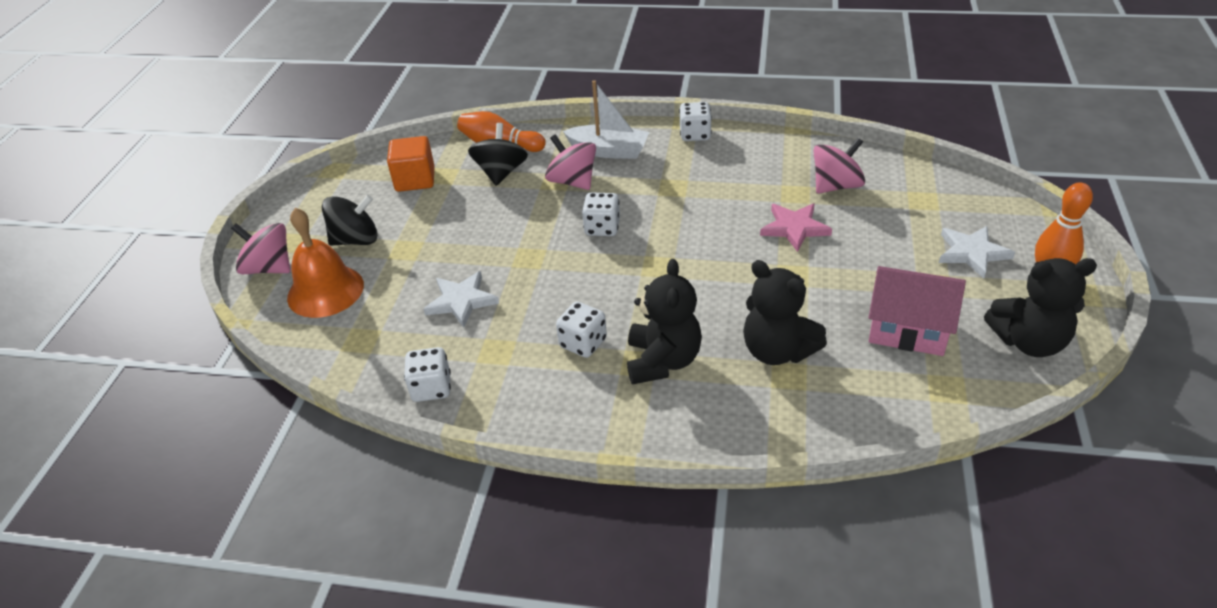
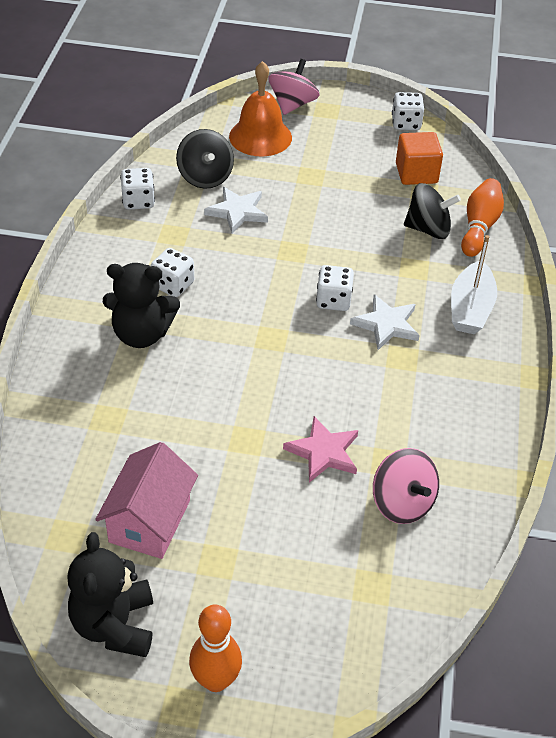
camera: 85 degrees right, 5 degrees up
black spinning top [322,195,378,246] -> black spinning top moved to [176,129,234,189]
pink spinning top [545,134,596,190] -> none
white dice [679,102,712,141] -> white dice moved to [392,92,424,130]
black teddy bear [743,260,827,365] -> none
white star [939,226,1015,278] -> white star moved to [350,294,420,350]

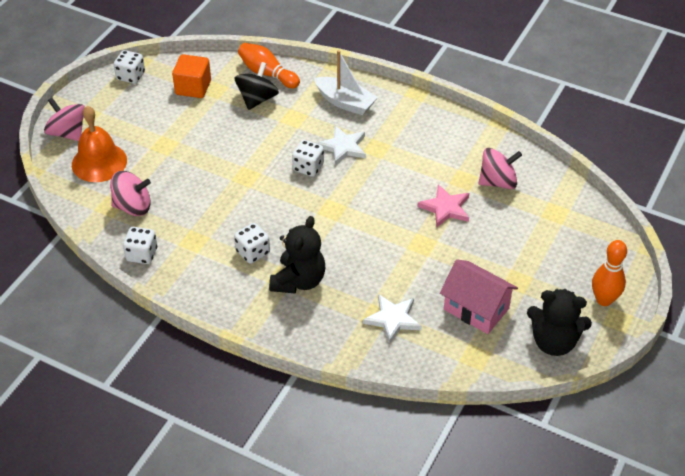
camera: 70 degrees left, 0 degrees up
black spinning top [176,129,234,189] -> pink spinning top [110,171,151,216]
white star [204,187,268,234] -> white star moved to [363,294,422,344]

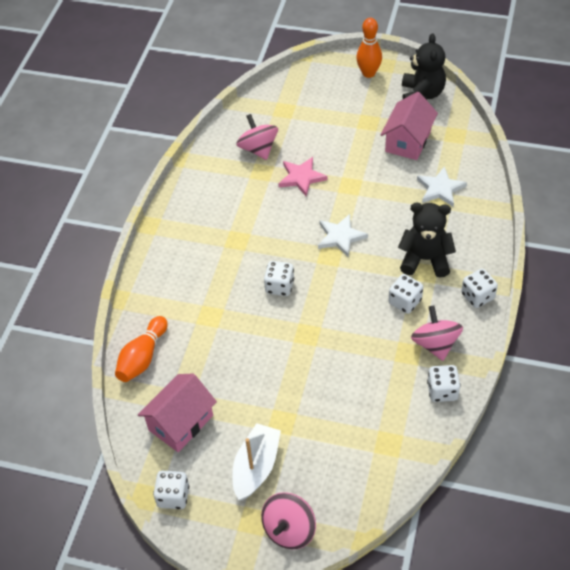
camera: 100 degrees left, 5 degrees up
orange bell [72,106,127,182] -> none
pink spinning top [110,171,151,216] -> pink spinning top moved to [411,306,463,361]
orange cube [172,54,211,98] -> pink house [138,374,217,452]
black spinning top [235,62,279,110] -> none
white boat [314,50,378,115] -> white boat moved to [232,423,281,500]
white star [316,126,366,165] -> white star moved to [318,214,368,257]
none -> white dice [461,269,498,308]

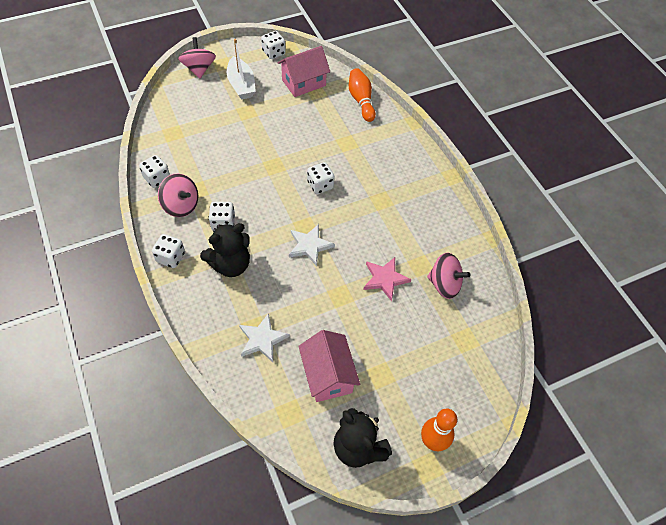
camera: 135 degrees right, 5 degrees up
pink house [138,374,217,452] -> pink house turned 60 degrees clockwise [278,46,330,97]

